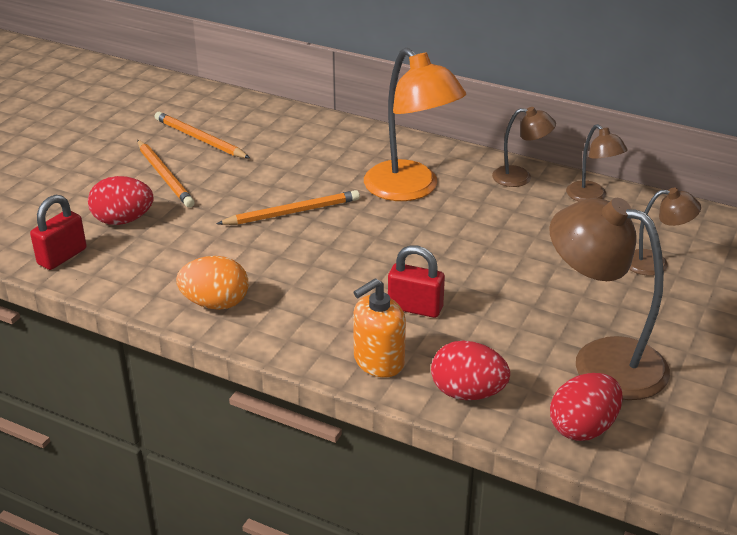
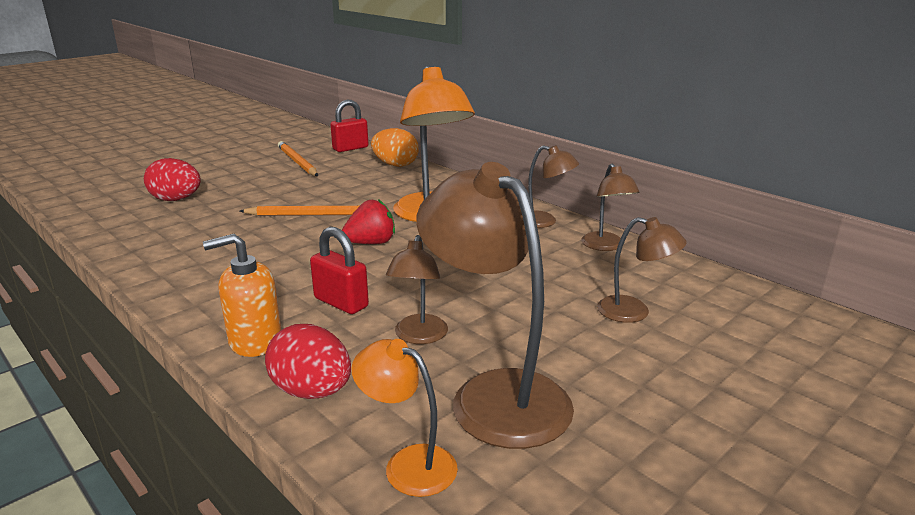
camera: 20 degrees right, 10 degrees down
red padlock [30,195,87,270] -> red padlock moved to [330,100,369,152]
orange pencil [137,140,195,208] -> none
orange egg [176,256,248,310] -> orange egg moved to [371,128,419,167]
red egg [550,373,623,441] -> orange lamp [351,339,458,497]
none -> red strawberry [342,199,395,244]
none -> brown lamp [386,235,448,344]

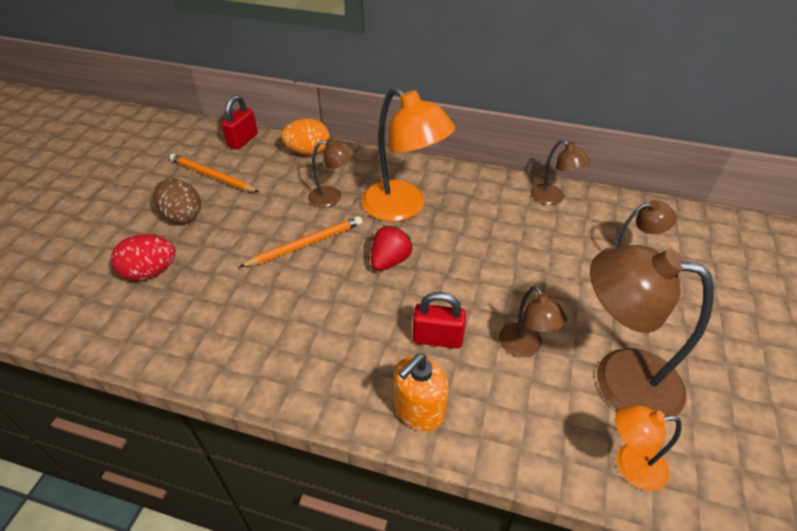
camera: 30 degrees left, 20 degrees up
red egg [265,324,351,399] -> none
brown lamp [528,145,579,228] -> brown lamp moved to [308,138,354,208]
none -> brown egg [154,178,201,224]

